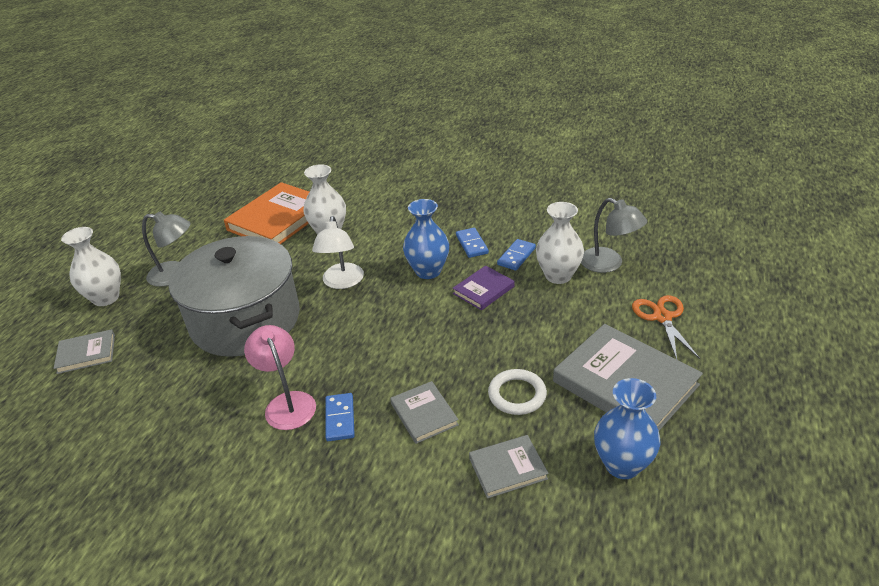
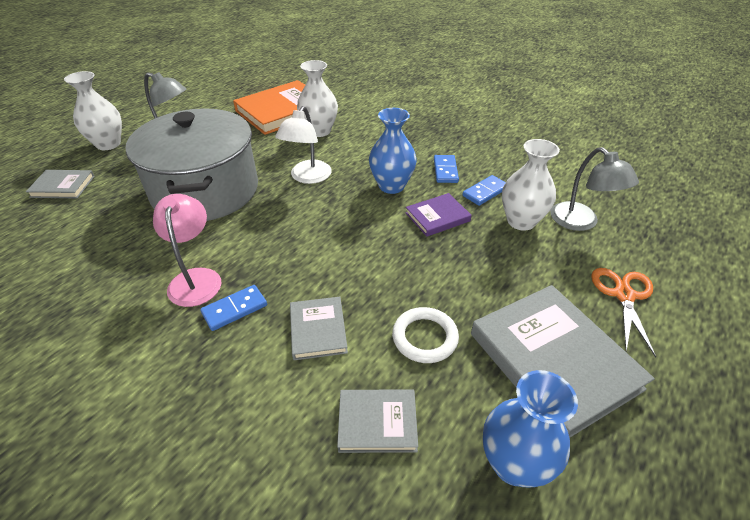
camera: 15 degrees right, 5 degrees up
blue domino [325,393,355,441] -> blue domino turned 45 degrees clockwise [201,285,267,331]

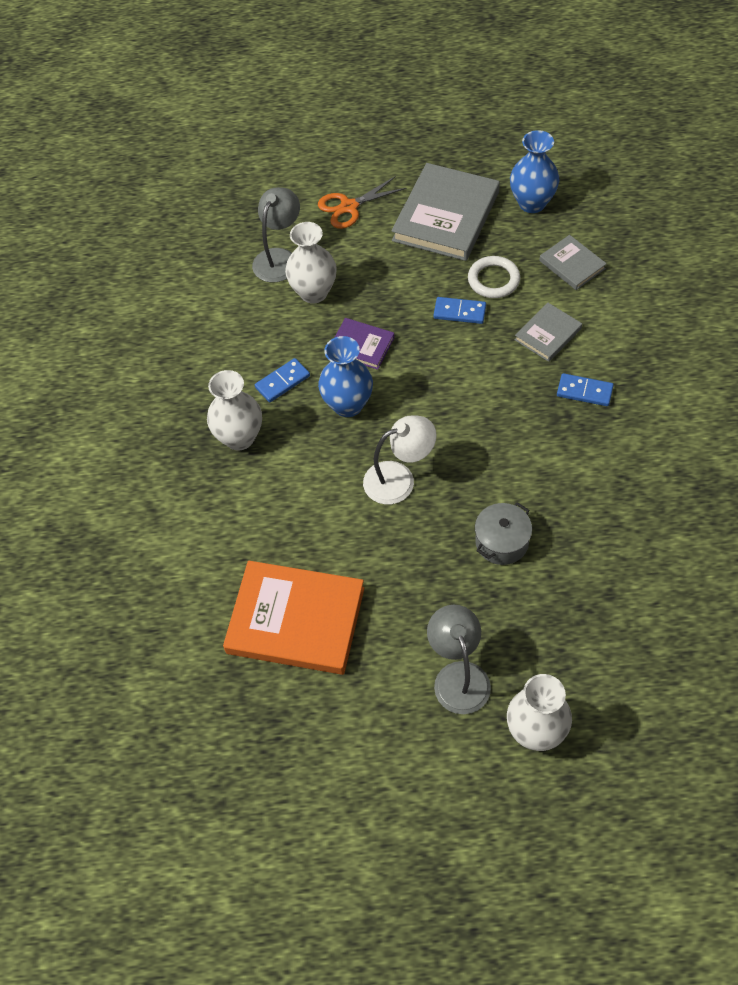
camera: 125 degrees left, 15 degrees up
grey book [26,170,95,199] -> none
grey pot [125,108,258,221] -> grey pot [475,502,532,565], size x0.41
pink lamp [153,194,221,307] -> none
white vase [297,60,338,137] -> white vase moved to [207,370,262,450]
blue domino [462,175,506,206] -> blue domino moved to [433,297,486,324]

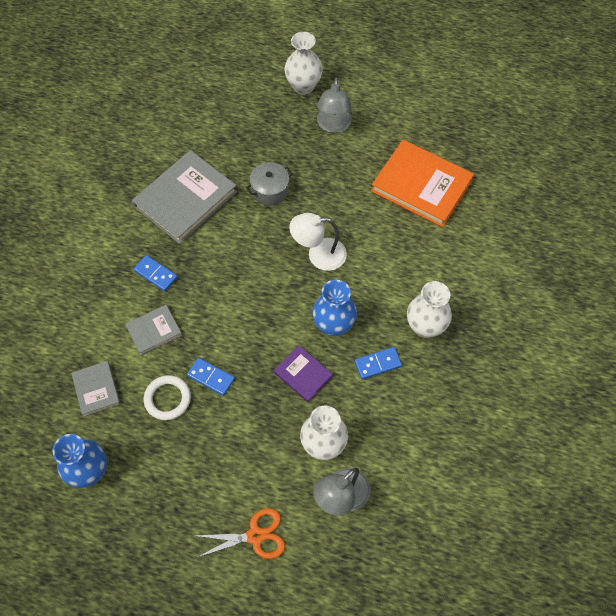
camera: 165 degrees left, 5 degrees up
grey book [391,163,500,261] -> grey book moved to [132,150,237,244]

